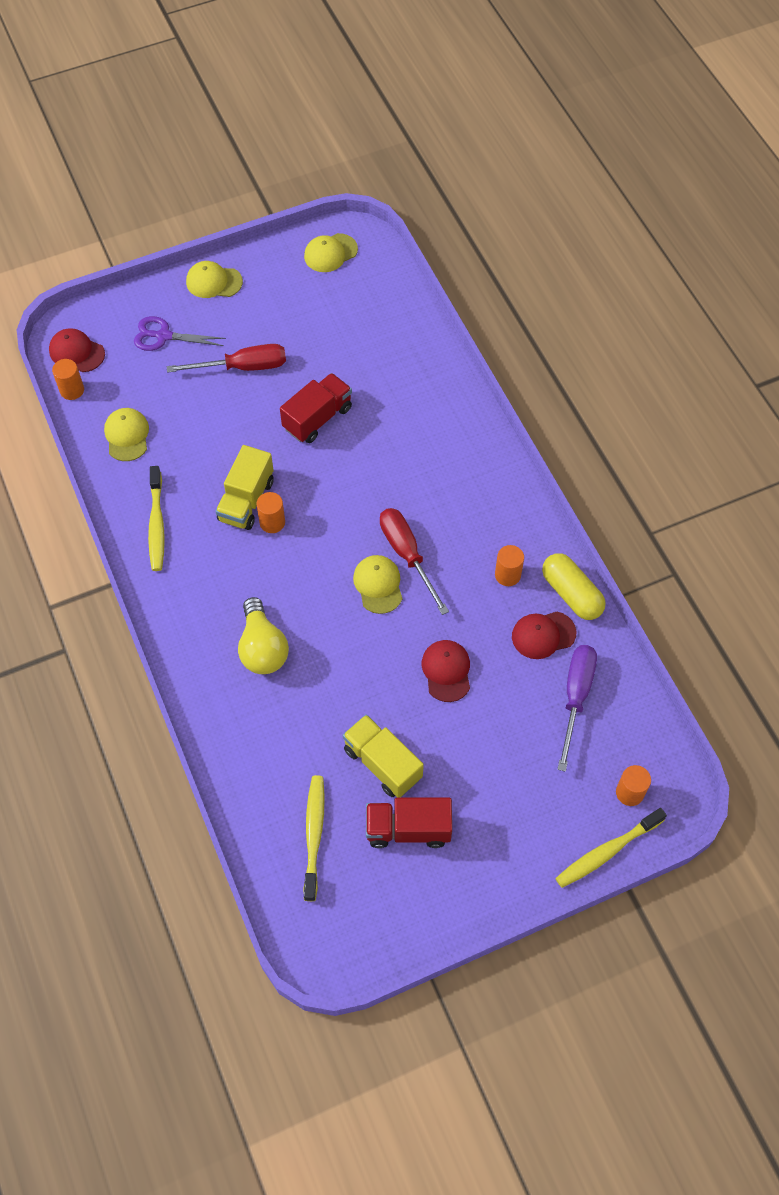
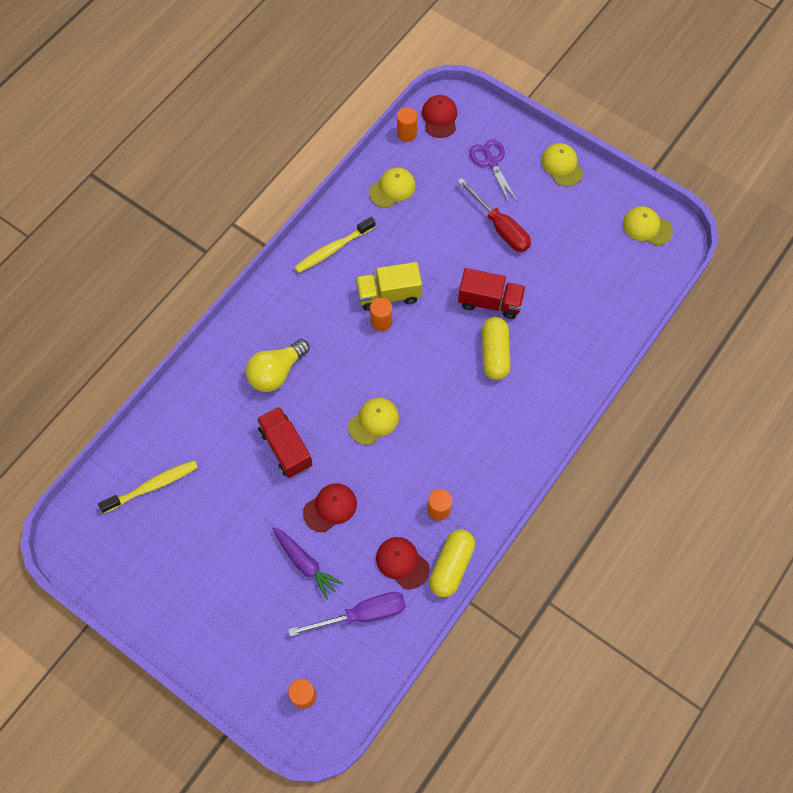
camera: 60 degrees right, 5 degrees up
yellow truck [343,714,424,798] -> none
red truck [366,797,452,848] -> red truck moved to [257,406,313,478]
red screwdriver [380,508,449,615] -> none
yellow toothbrush [555,808,667,888] -> none
none -> purple carrot [272,527,343,600]
none -> yellow capsule [482,317,511,380]

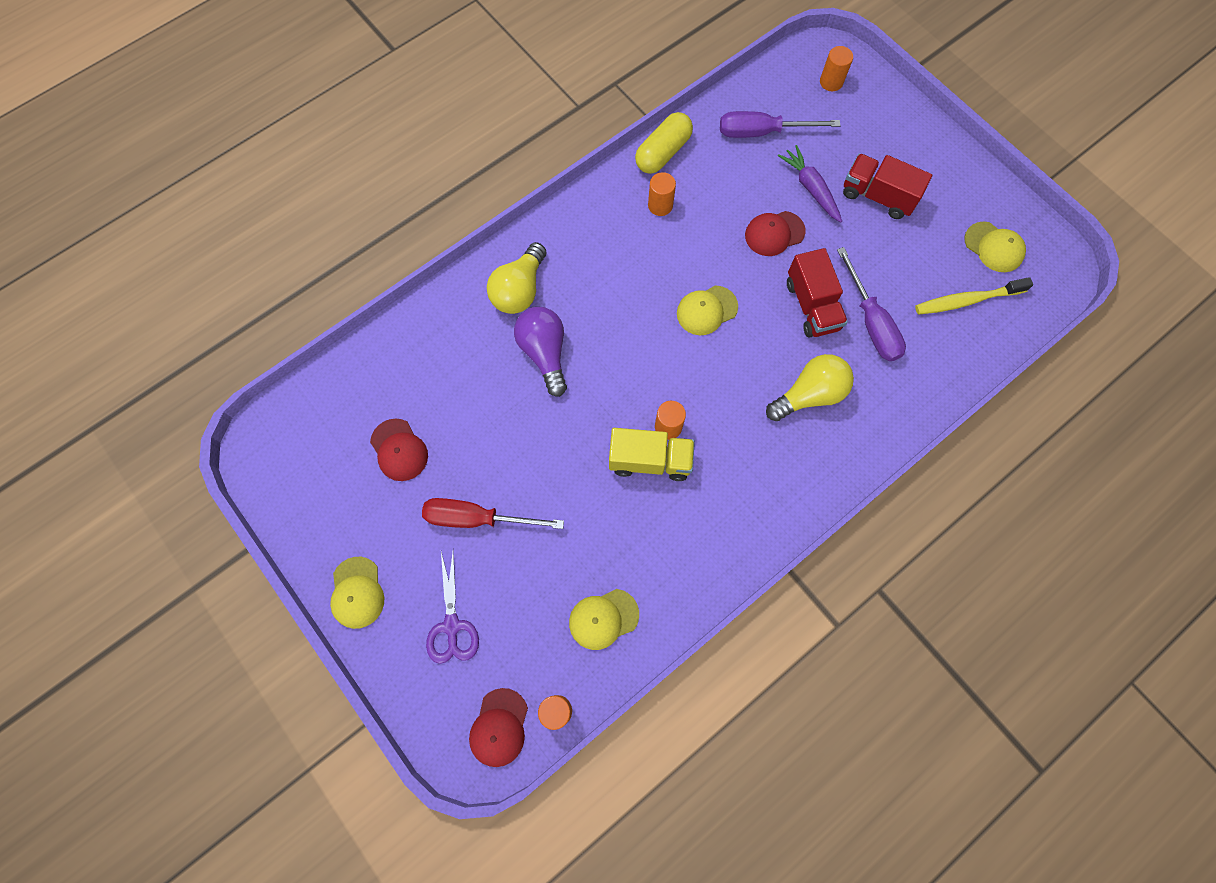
camera: 165 degrees left, 5 degrees up
yellow toothbrush [294,217,376,273] -> none
red cap [376,537,429,589] -> red cap moved to [370,418,428,481]
red screwdriver [457,178,531,252] -> red screwdriver turned 60 degrees counterclockwise [422,498,564,529]
red truck [458,268,526,319] -> red truck moved to [843,154,932,219]
yellow capsule [482,317,511,380] -> purple light bulb [514,307,567,397]
yellow cap [623,206,673,246] -> yellow cap moved to [964,221,1026,272]
none -> yellow light bulb [487,242,547,314]
none -> purple screwdriver [837,247,906,361]

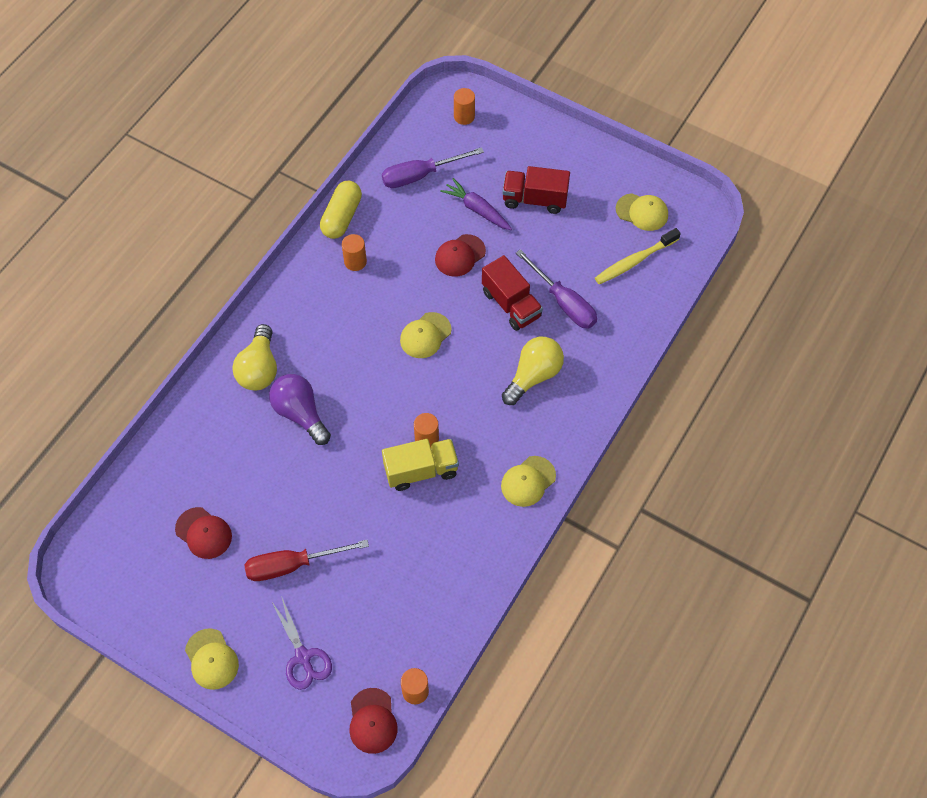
camera: 20 degrees left, 10 degrees down
yellow cap [569,589,639,650] -> yellow cap moved to [501,456,556,507]

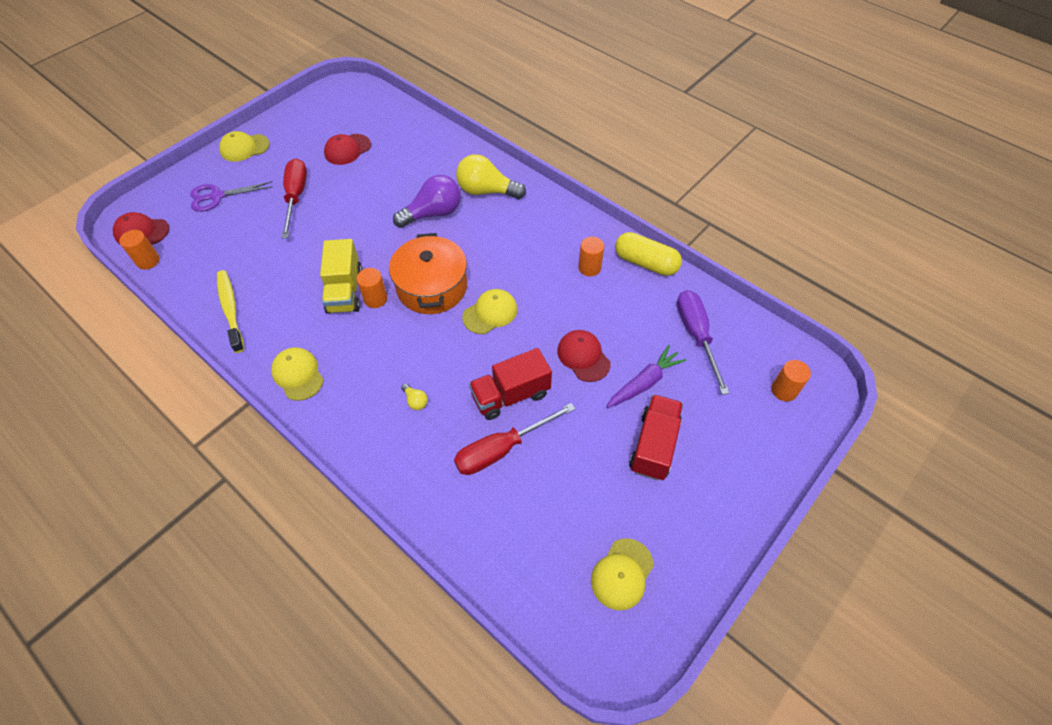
camera: 100 degrees right, 5 degrees down
yellow cap [400,312,452,358] -> yellow cap turned 90 degrees clockwise [462,289,517,334]
yellow light bulb [502,337,564,405] -> yellow light bulb [401,383,428,410], size x0.43
purple screwdriver [516,249,597,329] -> red screwdriver [454,403,575,475]
yellow toothbrush [595,228,681,284] -> yellow toothbrush moved to [217,270,244,353]
none -> orange pot [389,233,467,314]

